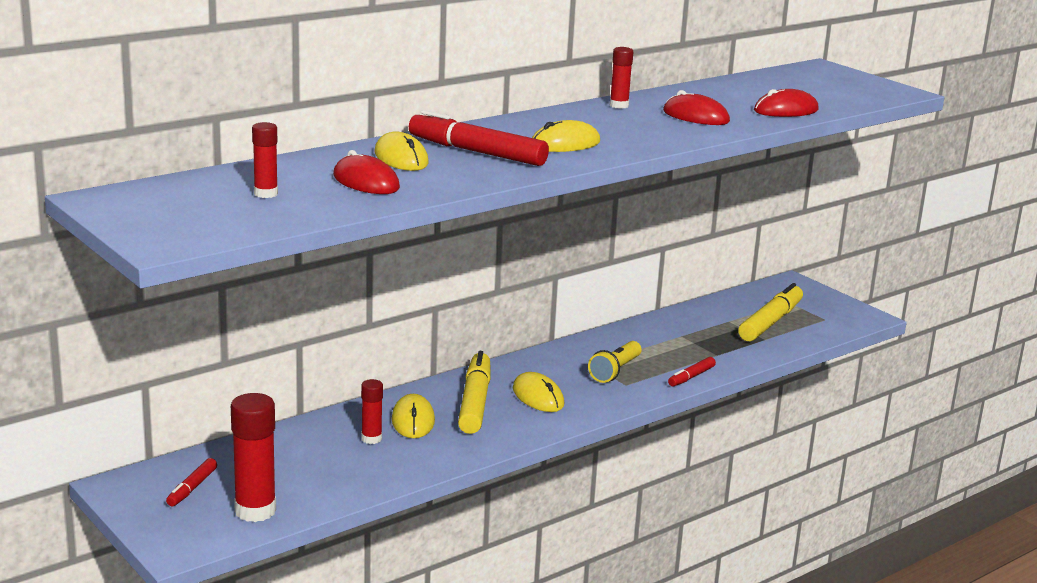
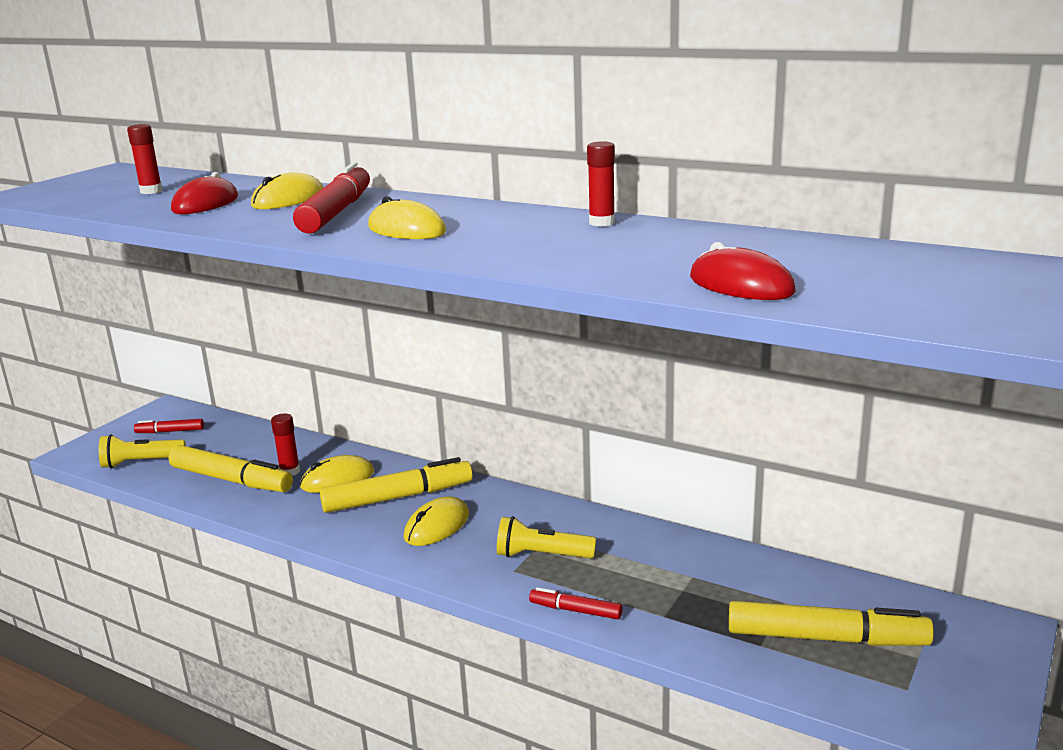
camera: 70 degrees right, 0 degrees up
red glue stick [231,393,276,522] -> yellow flashlight [99,434,186,468]
red mouse [663,90,730,125] -> none
none -> yellow marker [169,445,293,492]

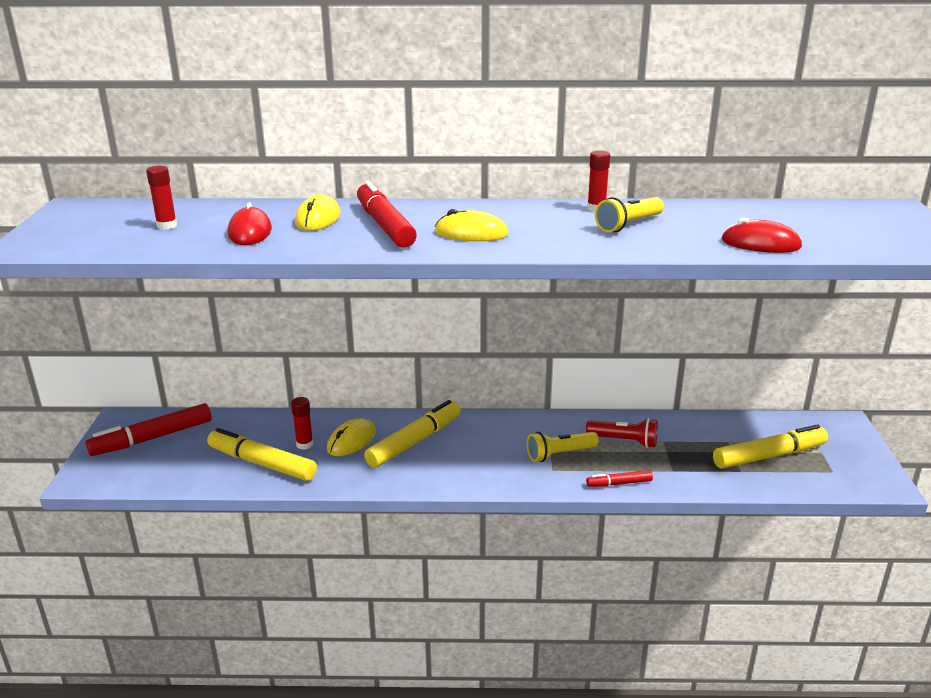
camera: 30 degrees left, 5 degrees up
yellow flashlight [99,434,186,468] -> yellow flashlight moved to [595,197,664,232]
red marker [134,419,204,433] -> red marker [86,403,212,456], size x1.95
yellow marker [169,445,293,492] -> yellow marker turned 150 degrees counterclockwise [207,428,317,481]
yellow mouse [404,496,469,546] -> none
none -> red flashlight [586,418,658,448]

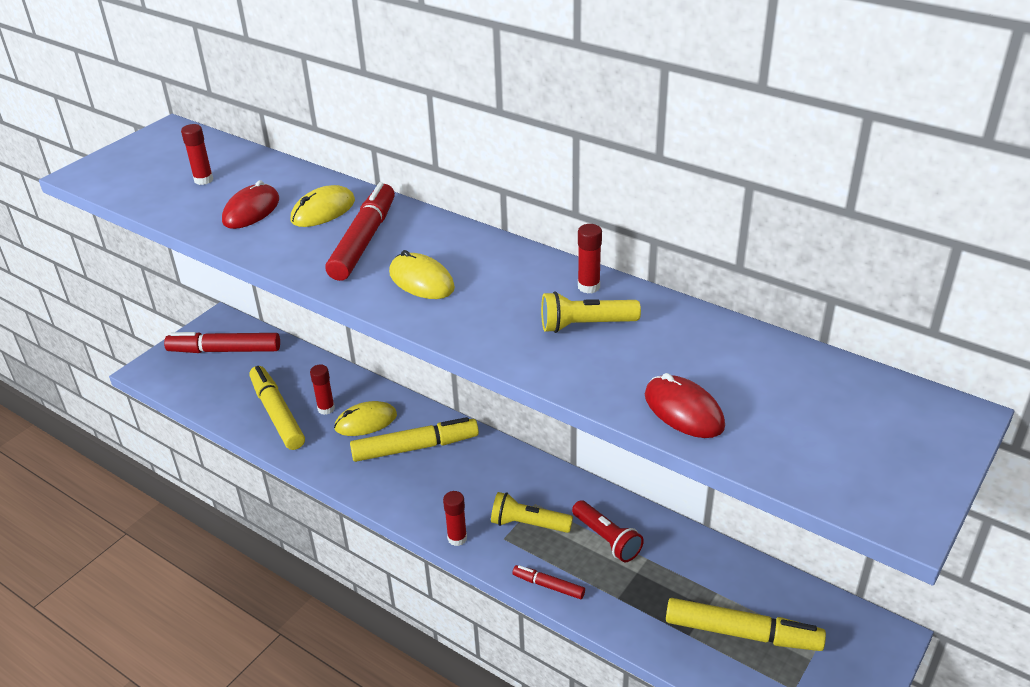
camera: 35 degrees right, 10 degrees up
none -> red glue stick [443,491,467,546]

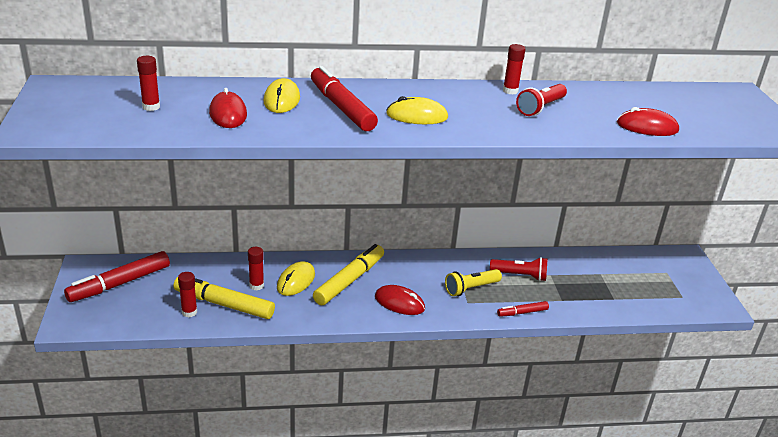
camera: 45 degrees left, 5 degrees down
red glue stick [443,491,467,546] -> red glue stick moved to [178,272,197,317]
yellow flashlight [541,291,641,333] -> red flashlight [516,84,567,116]
yellow marker [666,598,826,651] -> none
none -> red mouse [375,285,425,315]

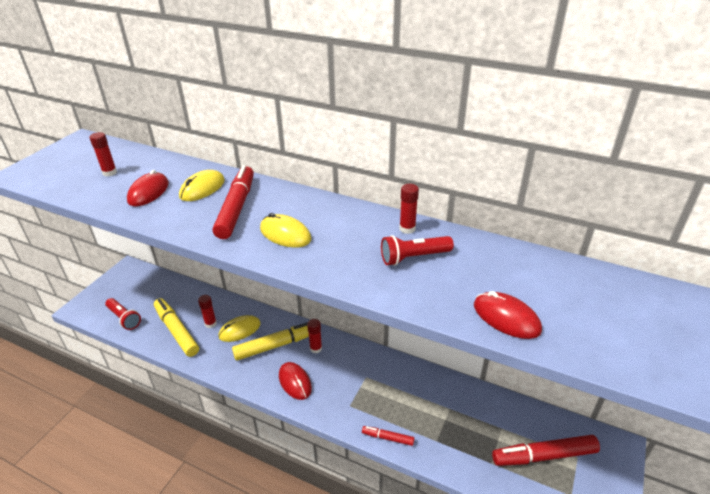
camera: 35 degrees right, 5 degrees up
red marker [64,251,170,302] -> red marker moved to [492,435,600,466]
red glue stick [178,272,197,317] -> red glue stick moved to [307,319,322,354]
yellow flashlight [445,269,502,296] -> none
red flashlight [490,257,547,281] -> red flashlight moved to [105,298,141,330]

